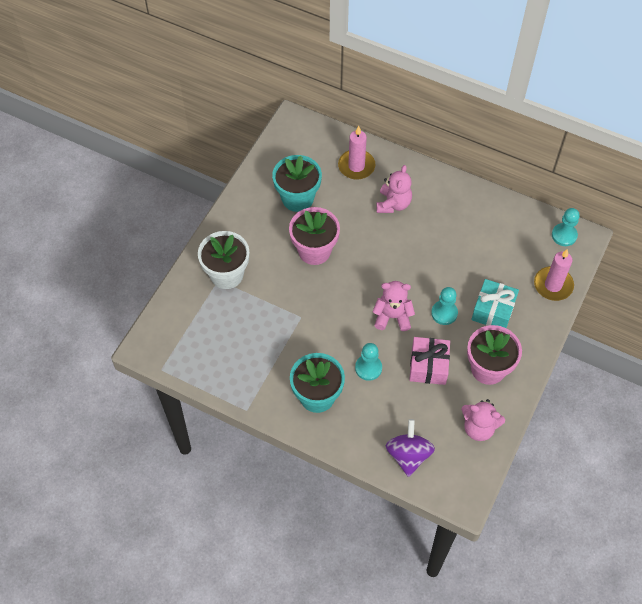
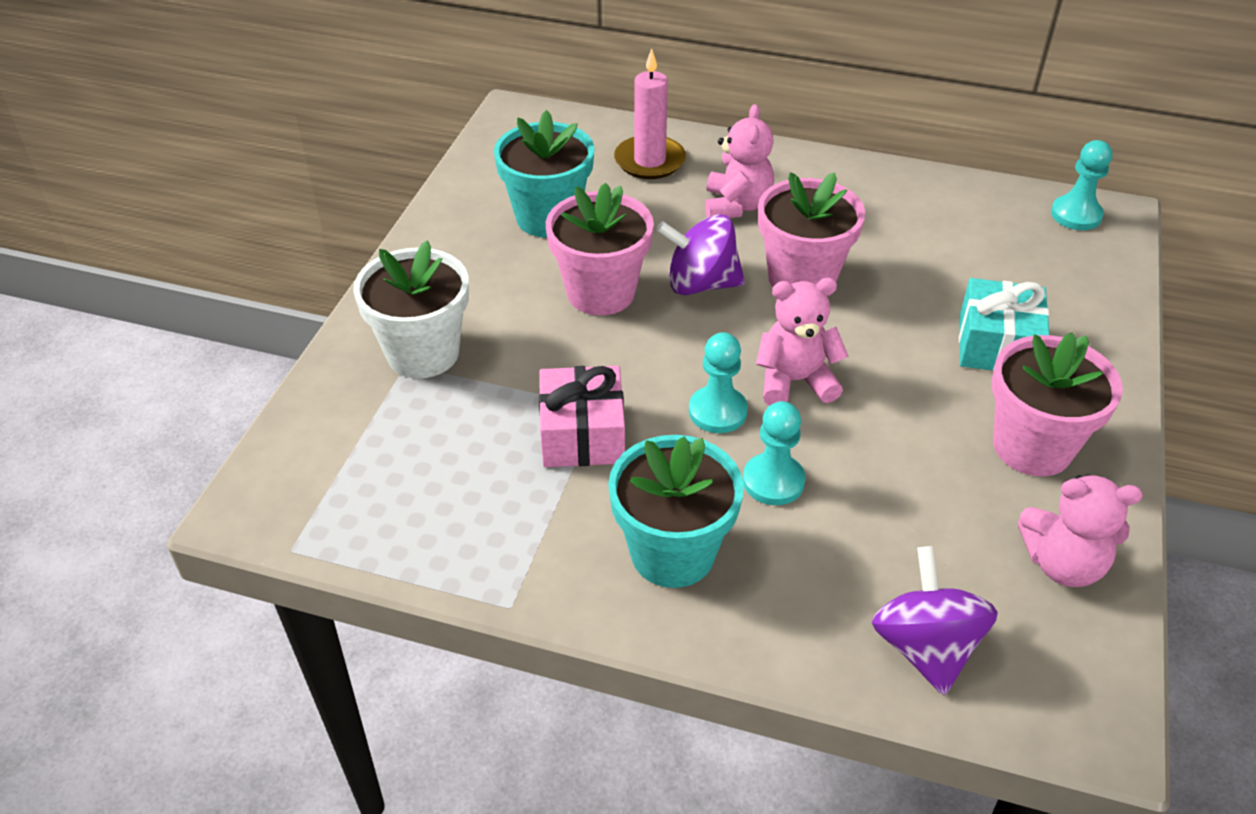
camera: 10 degrees left, 15 degrees down
pink gift [409,337,450,385] -> pink gift moved to [539,366,625,467]
turquoise pawn [431,287,458,325] -> turquoise pawn moved to [689,332,748,433]
pink candle [534,249,574,301] -> none
none -> purple spinning top [656,214,745,295]
none -> pink flower pot [758,172,865,287]

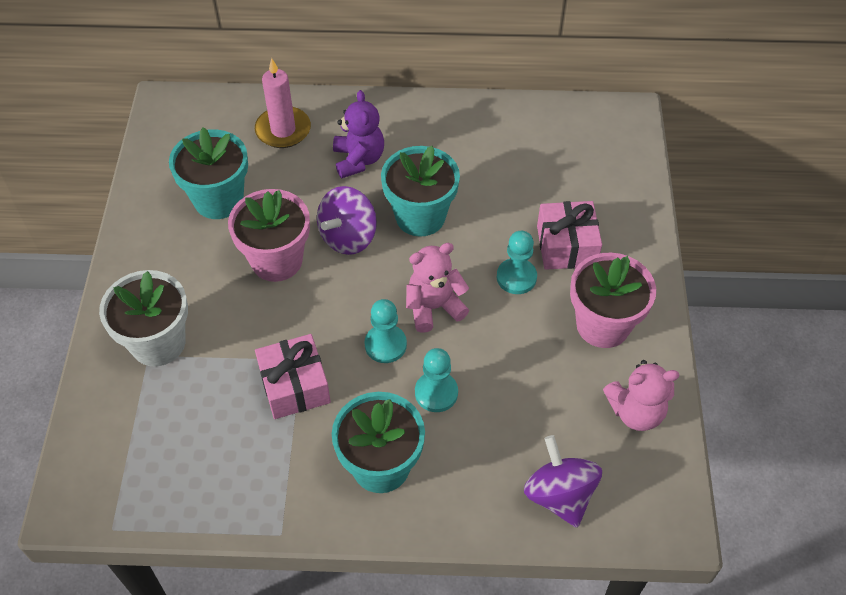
camera: 15 degrees left, 10 degrees up
purple spinning top [656,214,745,295] -> purple spinning top turned 45 degrees counterclockwise [317,186,377,255]
pink teddy bear [705,104,774,218] -> purple teddy bear [333,90,384,178]
pink flower pot [758,172,865,287] -> turquoise flower pot [381,146,460,237]
turquoise gift [959,278,1050,371] -> pink gift [537,201,602,270]
turquoise pawn [1051,140,1112,230] -> turquoise pawn moved to [497,231,537,294]

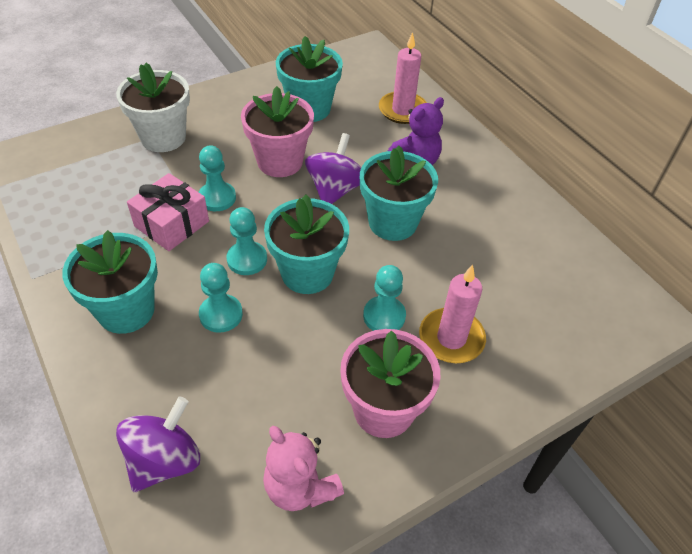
camera: 55 degrees right, 5 degrees down
purple spinning top [317,186,377,255] -> purple spinning top turned 105 degrees clockwise [305,133,361,204]
pink teddy bear [406,243,469,333] -> turquoise flower pot [264,195,349,294]
pink gift [537,201,602,270] -> pink candle [419,264,486,363]
none -> turquoise pawn [199,145,236,211]

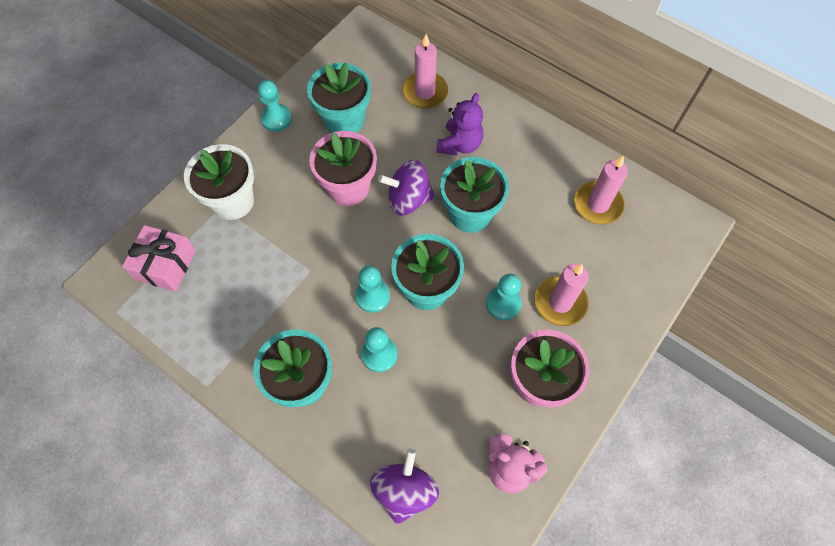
camera: 20 degrees left, 15 degrees up
pink gift [127,173,209,251] -> pink gift moved to [122,225,196,292]
turquoise pawn [199,145,236,211] -> turquoise pawn moved to [258,80,292,132]
purple spinning top [305,133,361,204] -> purple spinning top turned 90 degrees counterclockwise [378,160,435,215]
none -> pink candle [574,156,628,224]

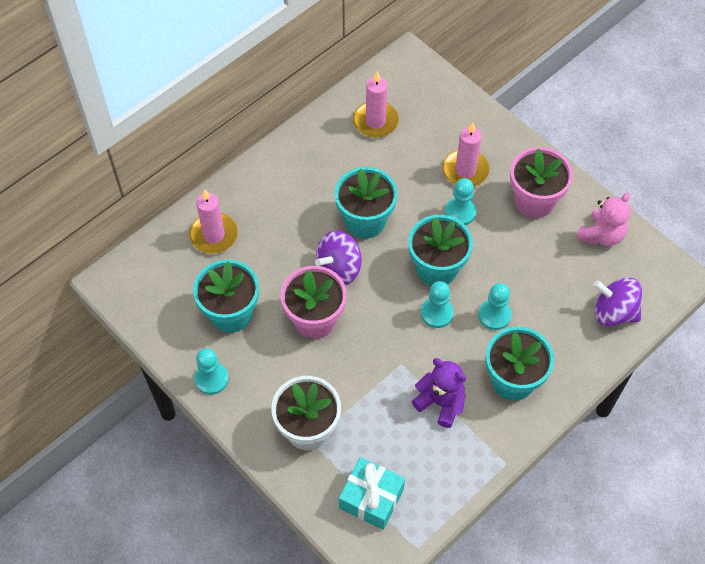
camera: 80 degrees left, 5 degrees down
pink gift [122,225,196,292] -> turquoise gift [339,457,405,530]
purple spinning top [378,160,435,215] -> purple spinning top turned 45 degrees clockwise [315,230,362,285]
purple teddy bear [436,93,483,156] -> purple teddy bear moved to [412,358,466,428]

